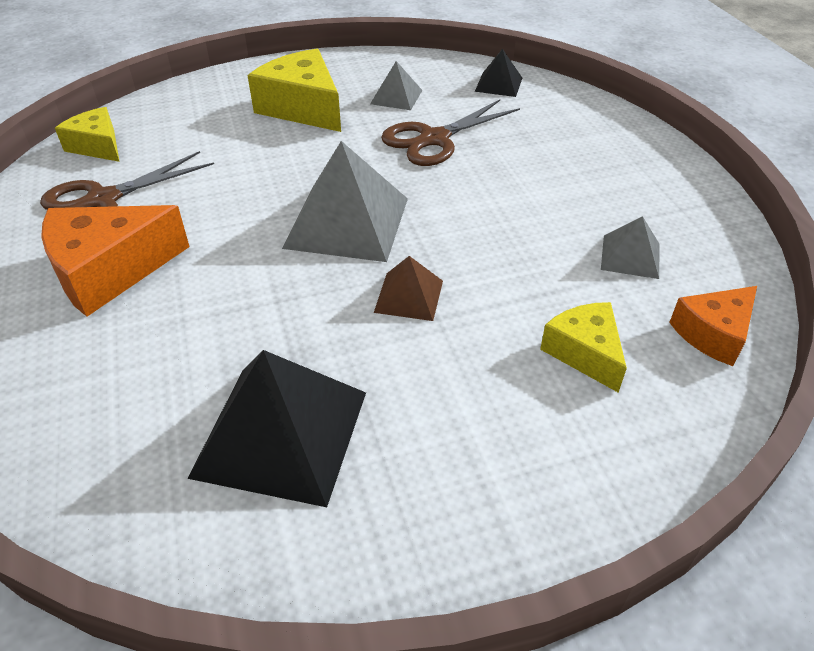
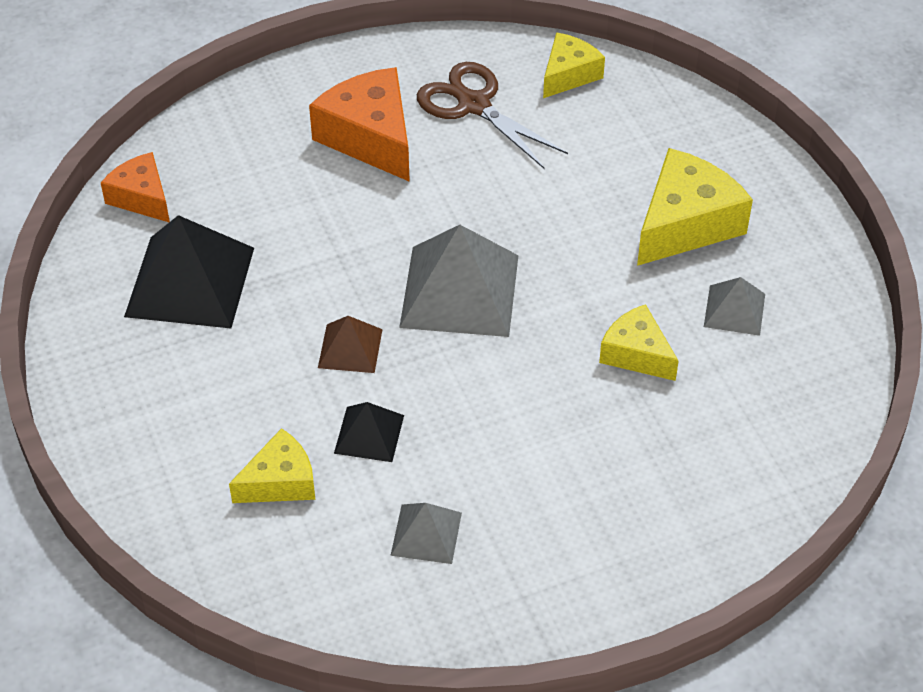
camera: 85 degrees right, 5 degrees up
brown scissors [381,99,520,166] -> yellow cheese [599,304,679,381]
black pyramid [475,49,522,97] -> black pyramid moved to [334,402,404,462]
orange cheese [669,286,757,366] -> orange cheese moved to [101,152,170,222]

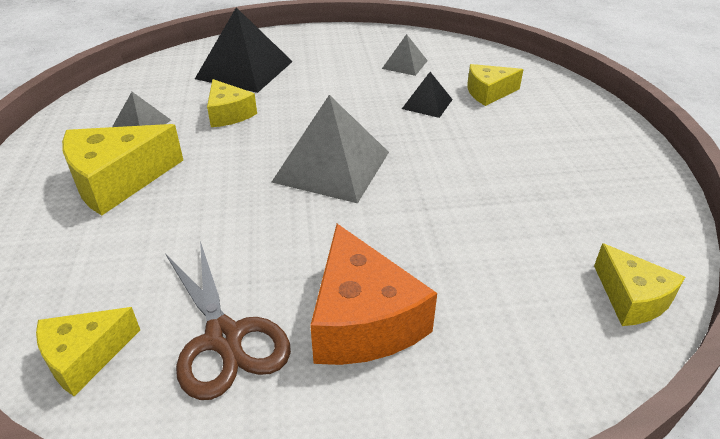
camera: 165 degrees left, 10 degrees down
orange cheese [101,152,170,222] -> yellow cheese [594,243,685,326]
black pyramid [124,215,254,328] -> black pyramid moved to [195,7,293,93]
brown pyramid [318,316,383,373] -> none

